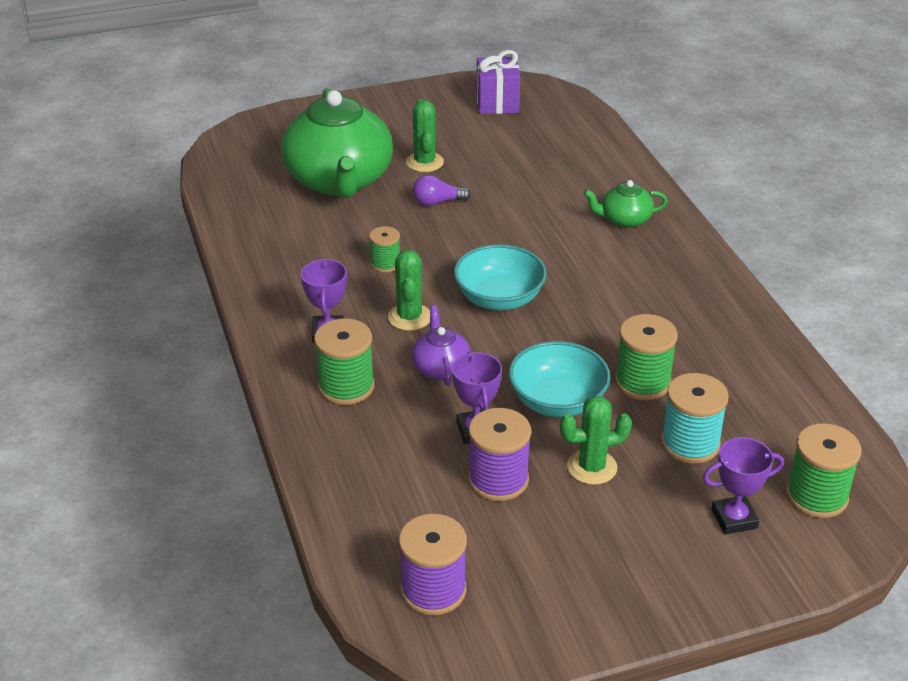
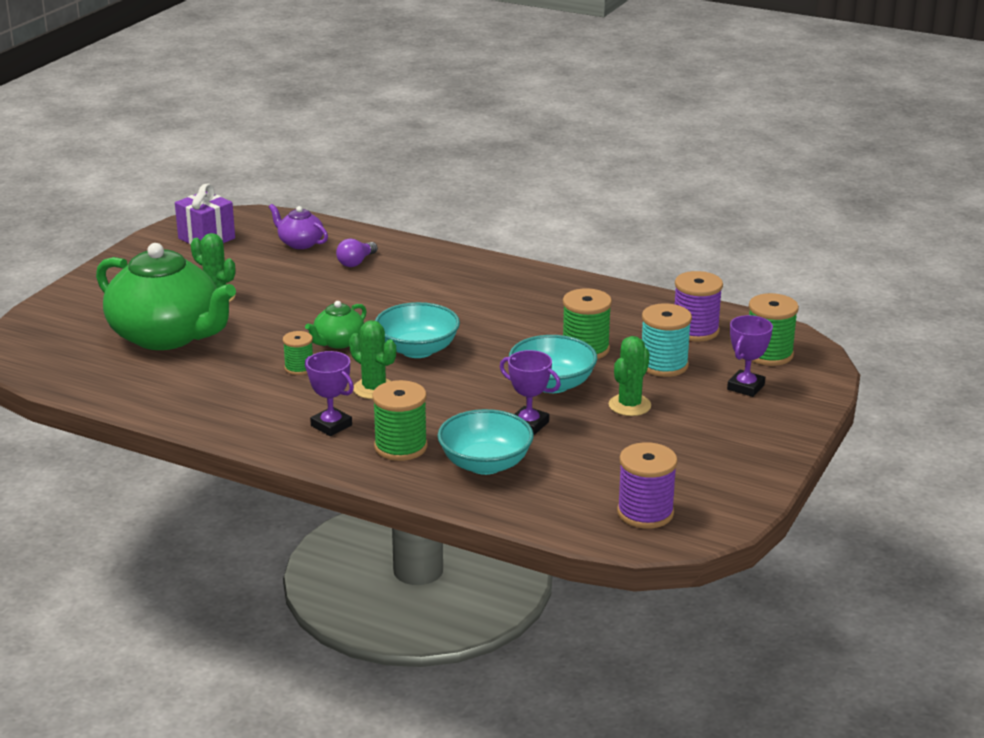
camera: 45 degrees left, 10 degrees down
purple teapot [412,305,471,386] -> purple teapot moved to [269,204,328,249]
purple light bulb [413,175,471,206] -> purple light bulb moved to [336,238,378,267]
purple spool [468,408,531,501] -> purple spool moved to [675,271,723,341]
green teapot [584,180,668,228] -> green teapot moved to [305,301,367,349]
none -> turquoise bowl [438,409,534,475]

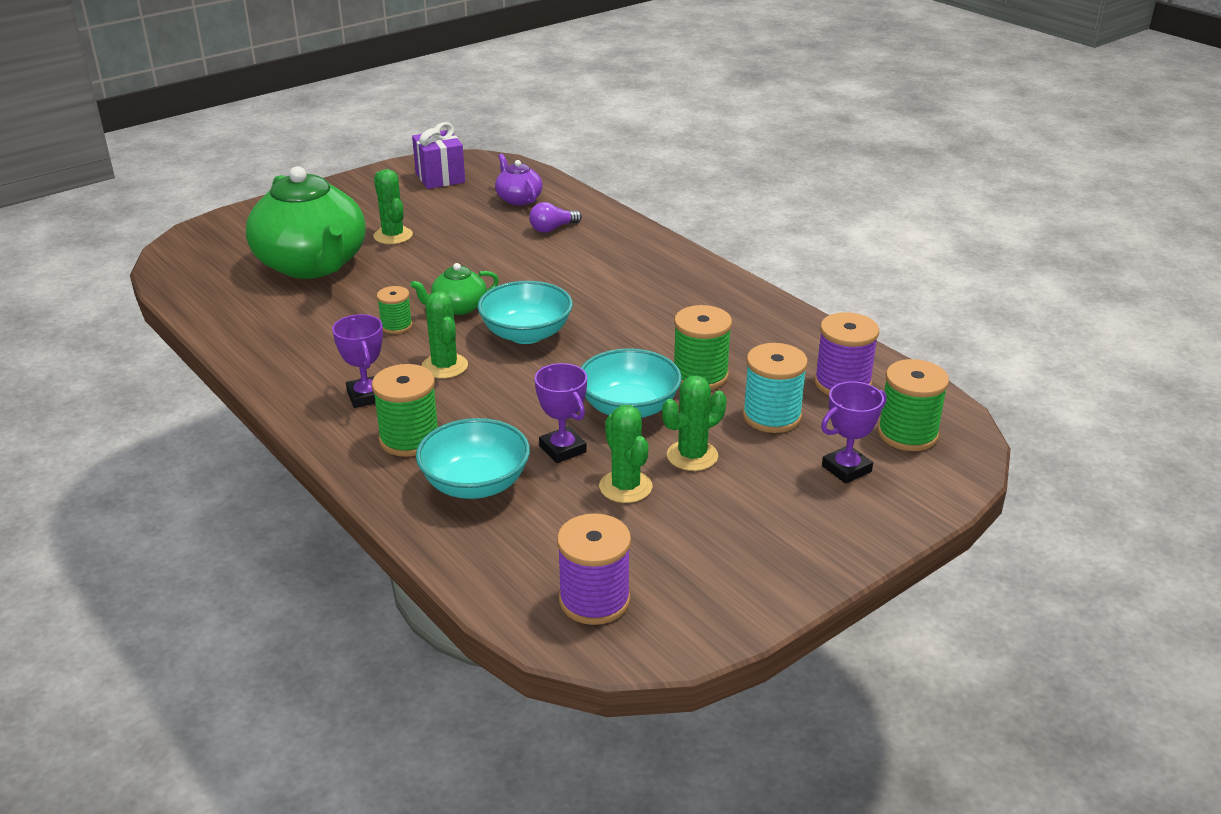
camera: 25 degrees right, 5 degrees up
none -> green cactus [599,405,652,503]

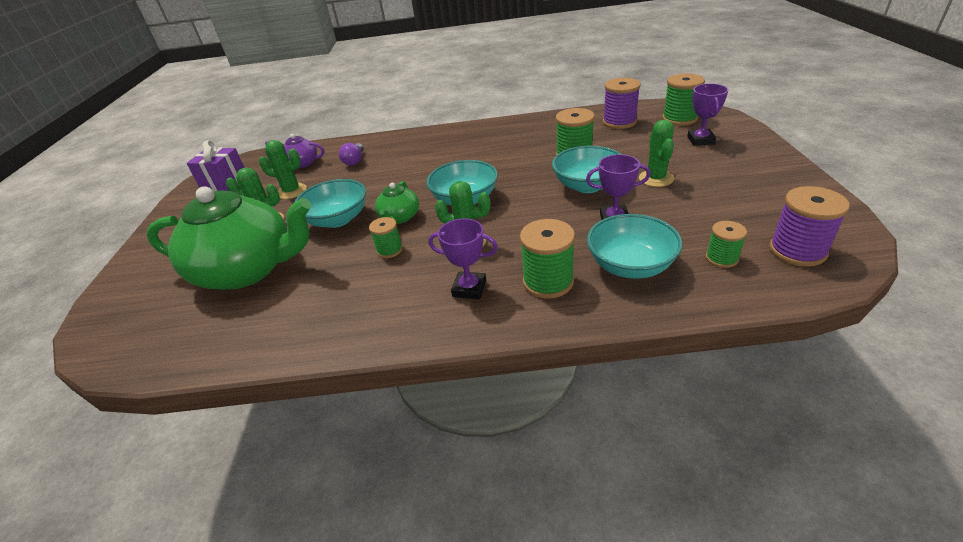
camera: 50 degrees left, 5 degrees up
green cactus [599,405,652,503] -> green cactus moved to [259,140,307,199]
turquoise spool [743,343,808,433] -> none
none -> turquoise bowl [294,179,366,228]
none -> green spool [706,221,747,268]

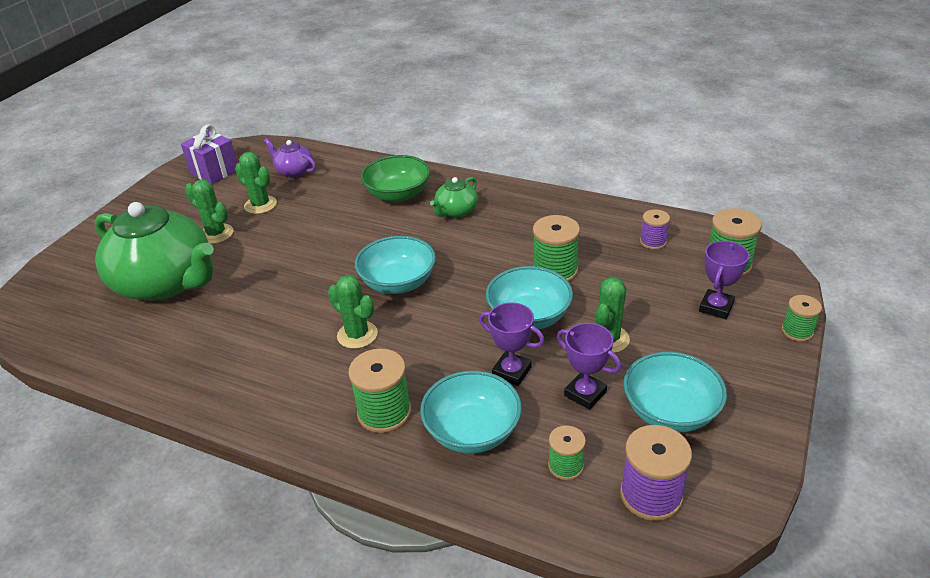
camera: 25 degrees right, 0 degrees up
turquoise bowl [294,179,366,228] -> turquoise bowl moved to [623,352,727,432]
purple light bulb [339,143,363,166] -> none
green spool [369,217,403,258] -> green spool moved to [782,295,822,342]
green teapot [375,181,419,224] -> green teapot moved to [430,177,478,218]
purple trophy [428,218,498,299] -> purple trophy moved to [557,323,621,410]
purple spool [603,78,641,129] -> purple spool [640,209,670,250], size x0.60
none -> green bowl [361,155,430,202]

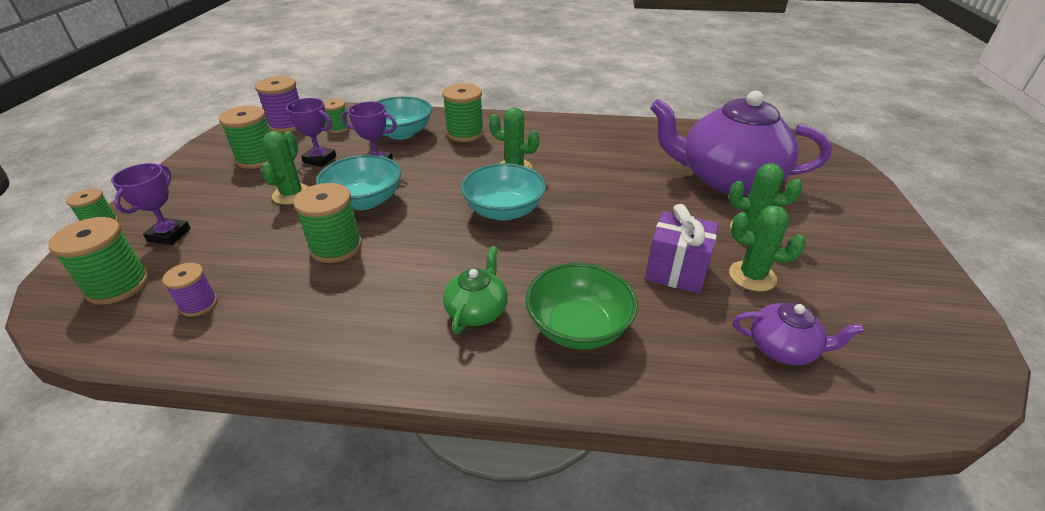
camera: 160 degrees right, 0 degrees up
green teapot [94,202,214,301] -> purple teapot [650,91,832,195]
purple gift [181,124,237,185] -> purple gift moved to [645,204,718,294]
turquoise bowl [623,352,727,432] -> green spool [219,106,270,169]

